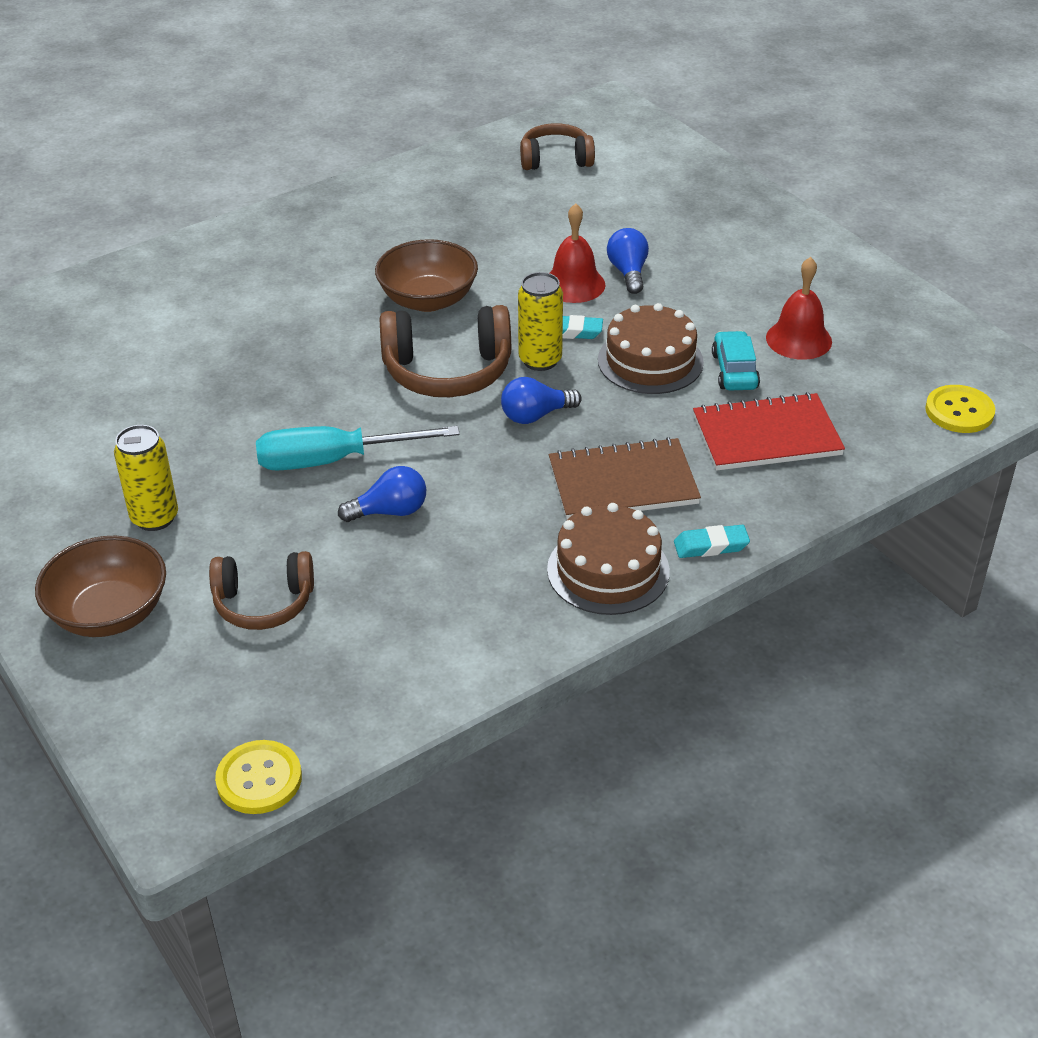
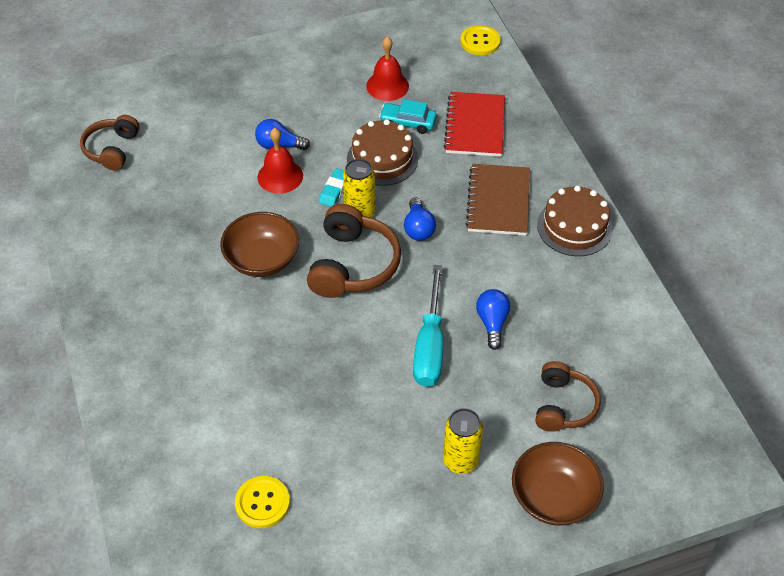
camera: 75 degrees left, 10 degrees up
yellow button [215,740,302,814] -> yellow button moved to [235,476,290,528]
turquoise eraser [674,525,750,558] -> none

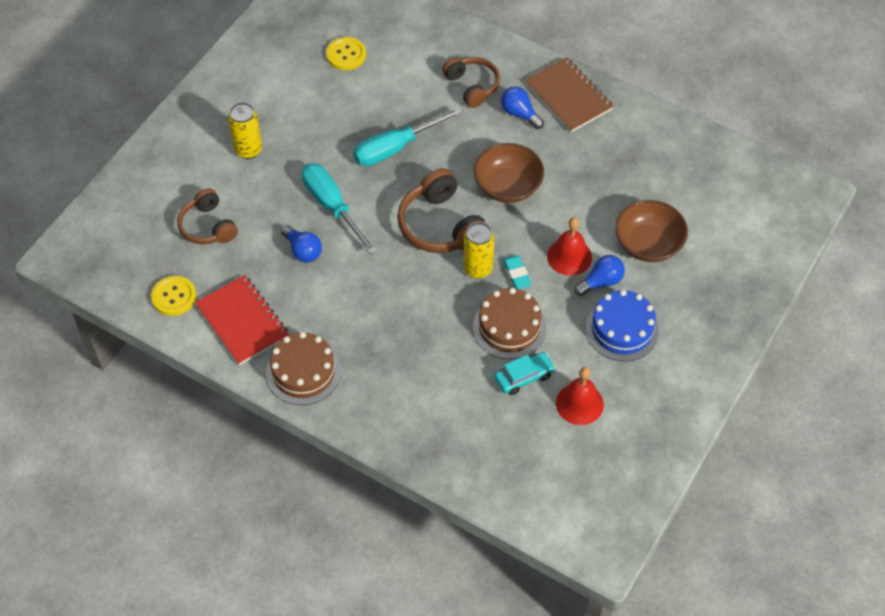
camera: 140 degrees right, 5 degrees up
brown headphones [80,115,140,170] -> brown headphones moved to [442,57,500,108]
blue light bulb [404,197,436,241] -> blue light bulb moved to [501,87,544,129]
red notebook [444,92,505,157] -> red notebook moved to [195,275,289,365]
yellow button [460,25,501,55] -> yellow button moved to [151,276,196,316]
brown notebook [466,164,530,236] -> brown notebook moved to [525,57,614,132]
brown bowl [512,442,604,526] -> brown bowl moved to [615,200,688,262]
none -> turquoise screwdriver [353,107,463,166]
none -> blue cake [586,290,659,361]

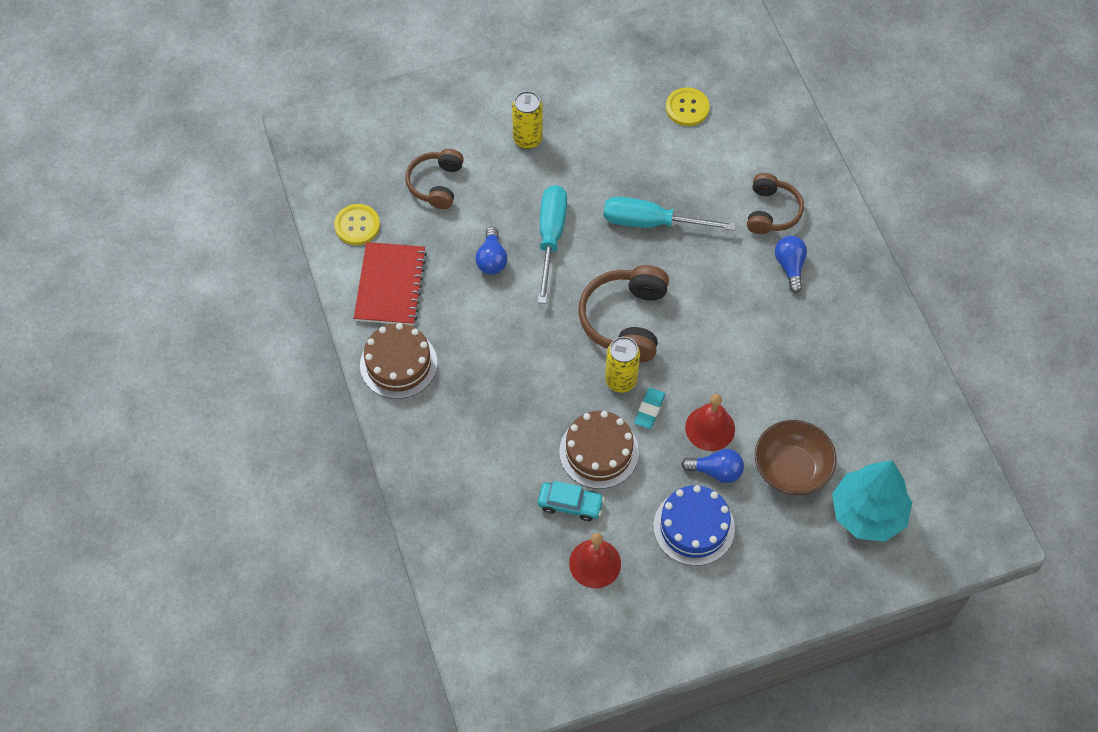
camera: 40 degrees right, 5 degrees up
brown bowl [474,143,544,203] -> none
brown notebook [525,57,614,132] -> none
none -> turquoise tree [832,460,912,541]

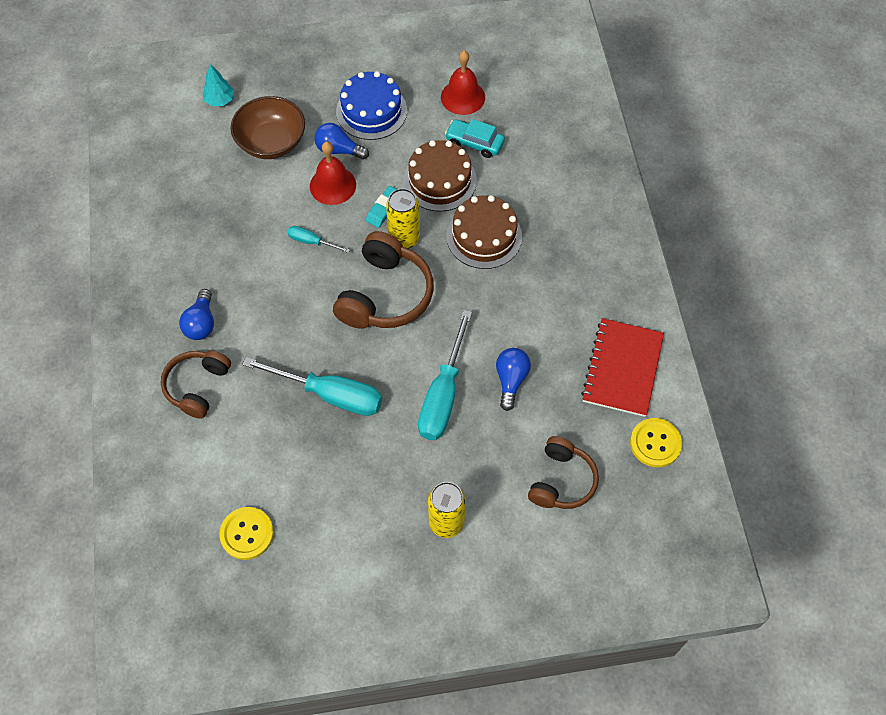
camera: 170 degrees left, 0 degrees up
brown cake [360,323,437,399] -> brown cake moved to [446,195,522,269]
turquoise tree [832,460,912,541] -> turquoise tree [202,64,234,106], size x0.46
none -> turquoise screwdriver [287,226,350,253]

